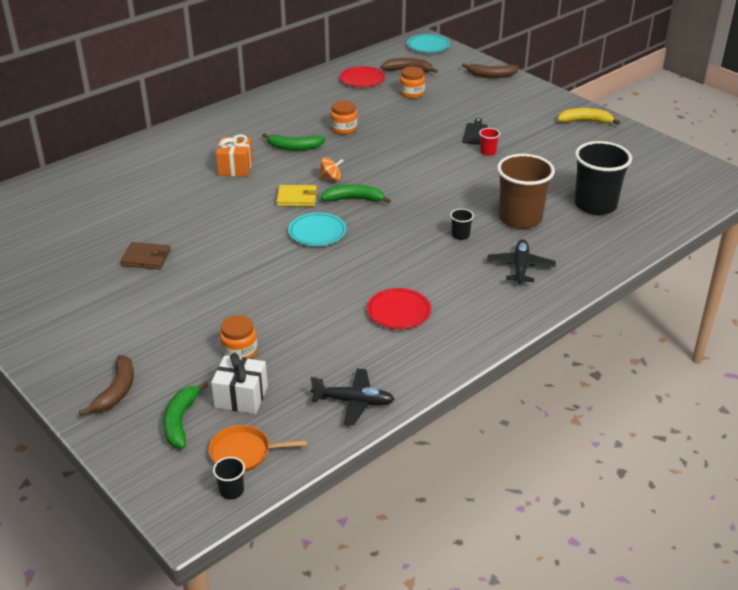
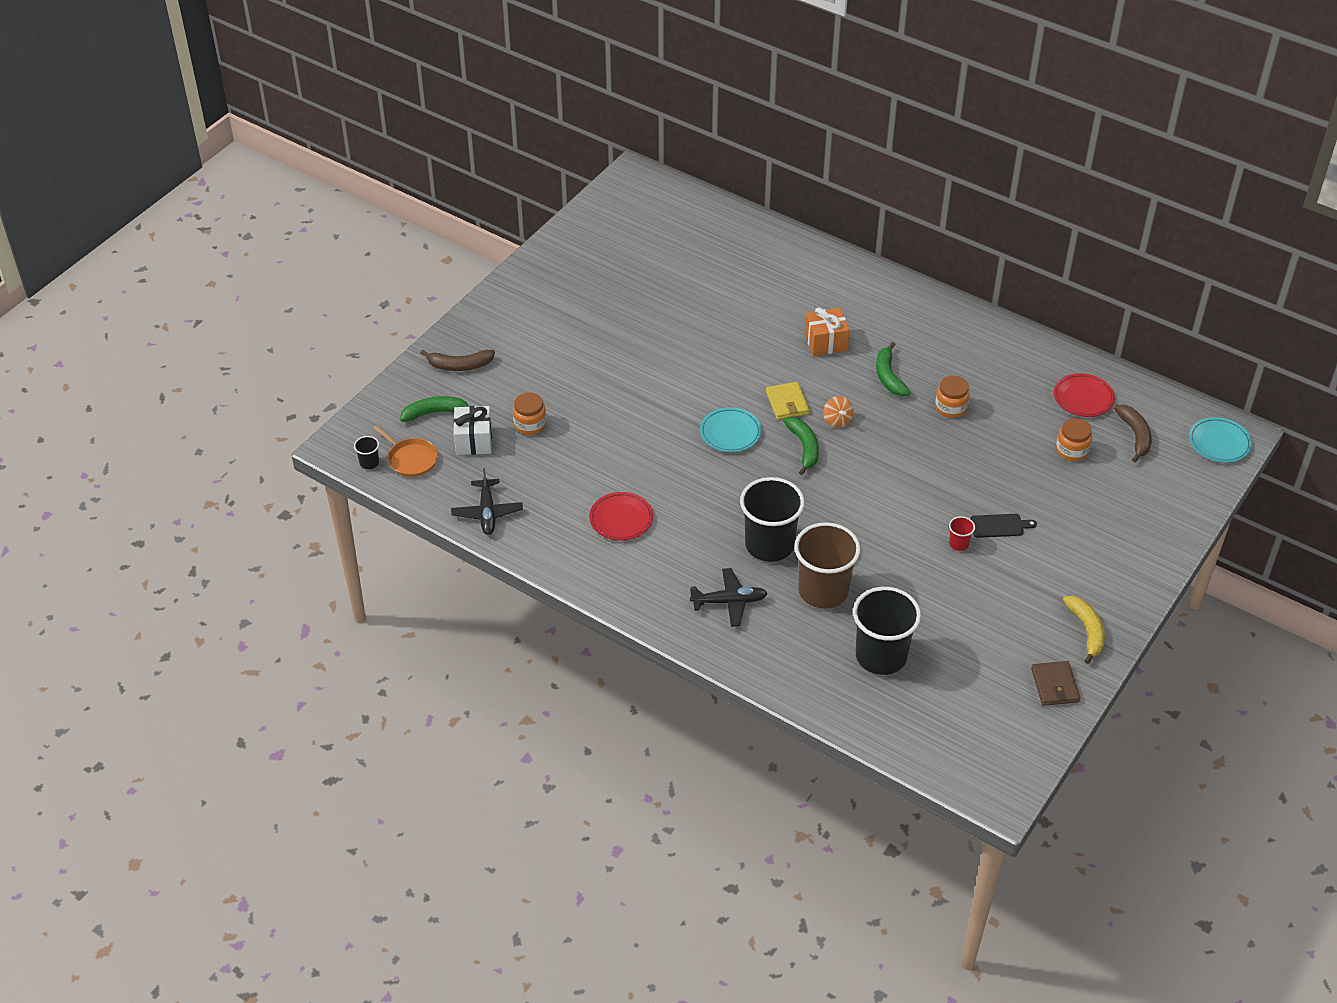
camera: 75 degrees right, 10 degrees up
brown wallet [120,242,171,269] -> brown wallet moved to [1031,661,1080,706]
orange pan [209,425,307,472] -> orange pan turned 150 degrees clockwise [373,425,438,477]
black cup [450,209,474,240] -> black cup [740,477,805,562], size x2.43
brown banana [462,63,519,78] -> none

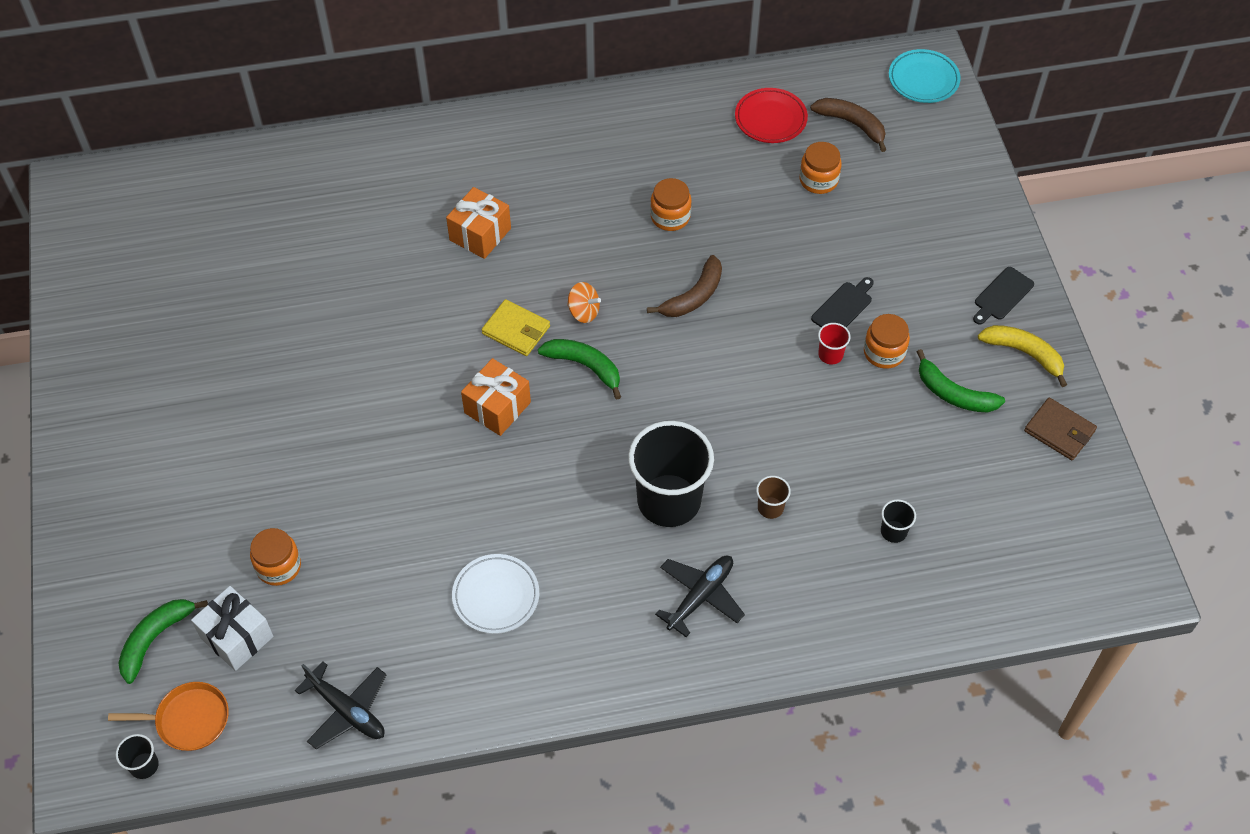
camera: 45 degrees left, 10 degrees up
brown banana [420,350,495,371] -> brown banana moved to [647,255,722,317]
red plate [589,492,653,541] -> white plate [452,554,539,634]
turquoise plate [700,407,761,452] -> orange gift [461,358,531,436]
brown cup [794,522,861,609] -> brown cup [756,476,791,519], size x0.41
black cup [853,587,921,675] -> black cup [881,499,916,543], size x0.41
green banana [876,342,911,396] -> green banana moved to [917,349,1005,412]
none -> orange jar [864,314,910,369]
none -> black cutting board [973,267,1034,324]

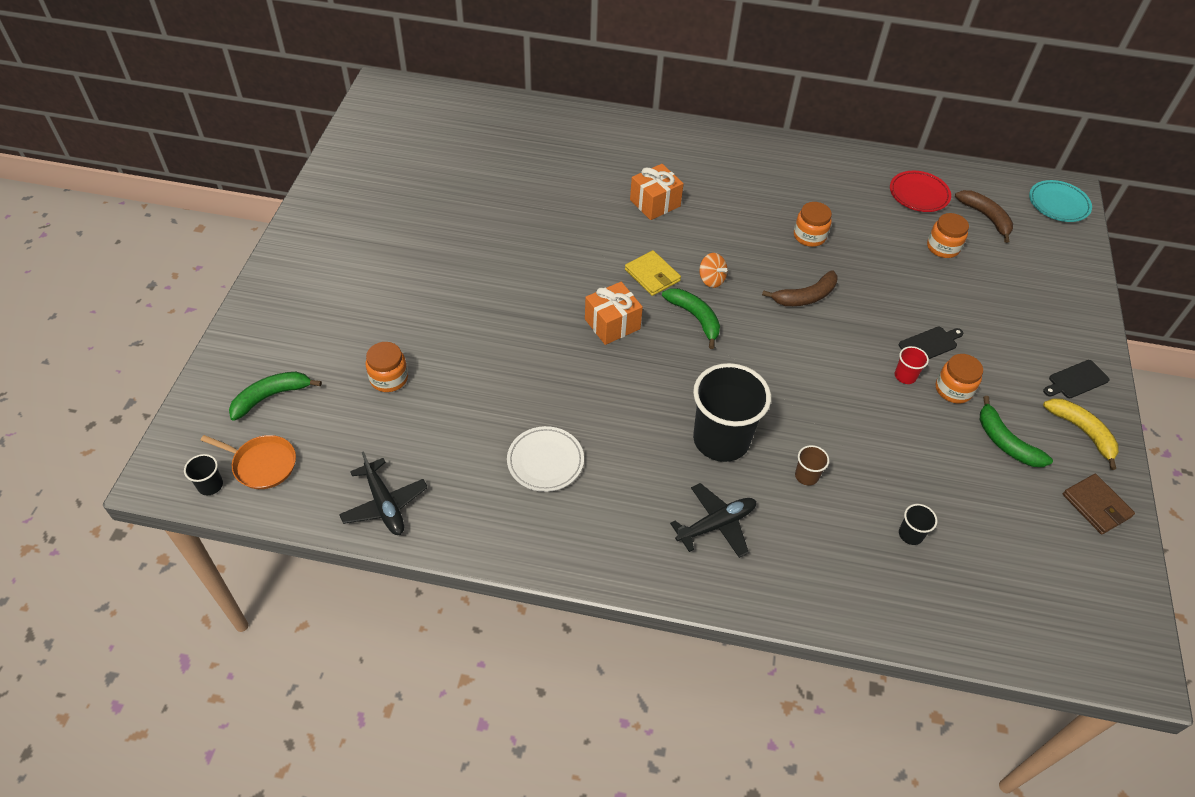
camera: 20 degrees right, 5 degrees down
white gift [191,586,273,671] -> none

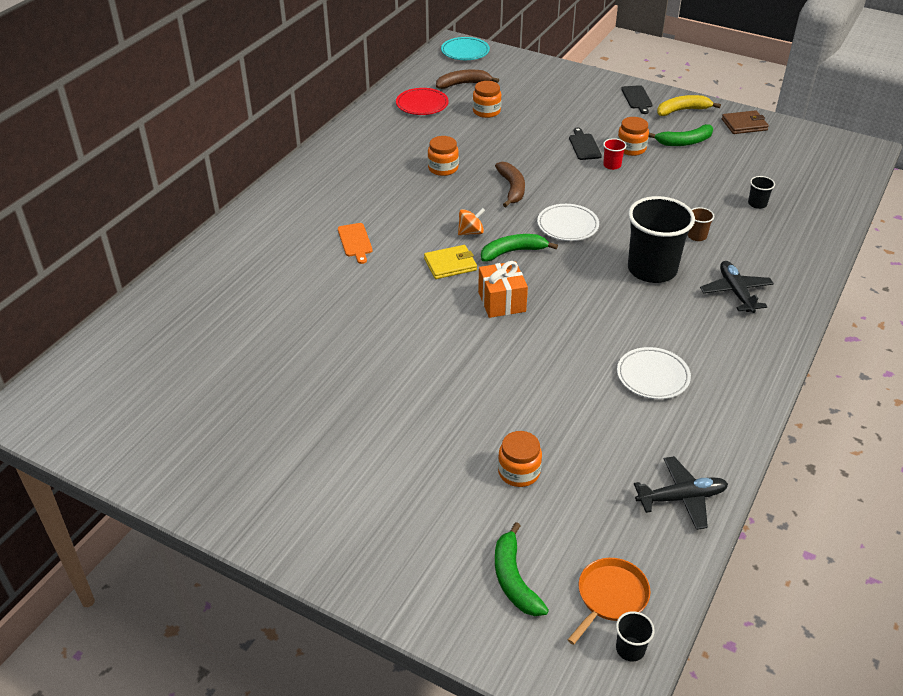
camera: 70 degrees left, 10 degrees down
orange gift [630,164,684,220] -> orange cutting board [338,223,373,264]
none -> white plate [537,204,599,241]

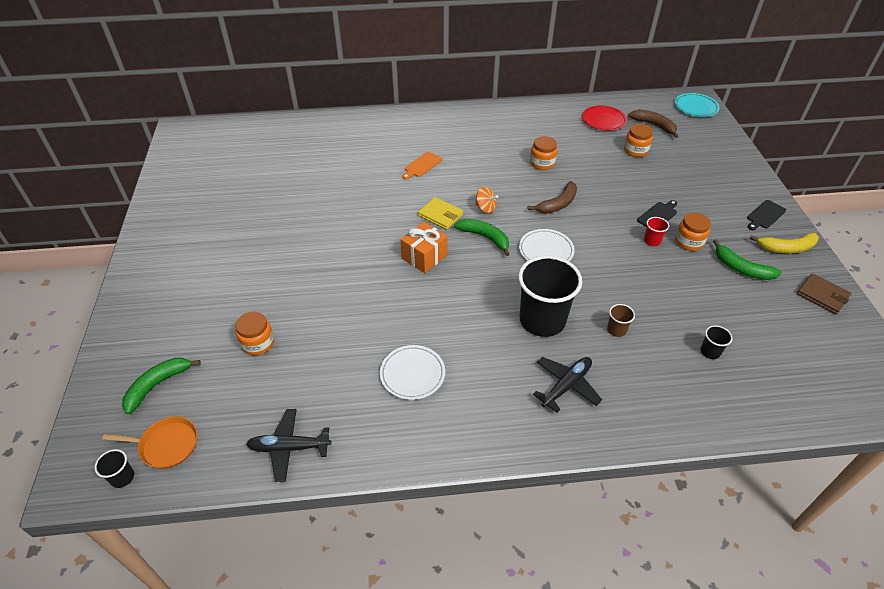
camera: 55 degrees right, 5 degrees up
black plane [634,456,728,530] -> black plane turned 135 degrees clockwise [246,409,331,482]
yellow banana [657,95,721,116] -> yellow banana turned 135 degrees clockwise [750,233,819,253]

